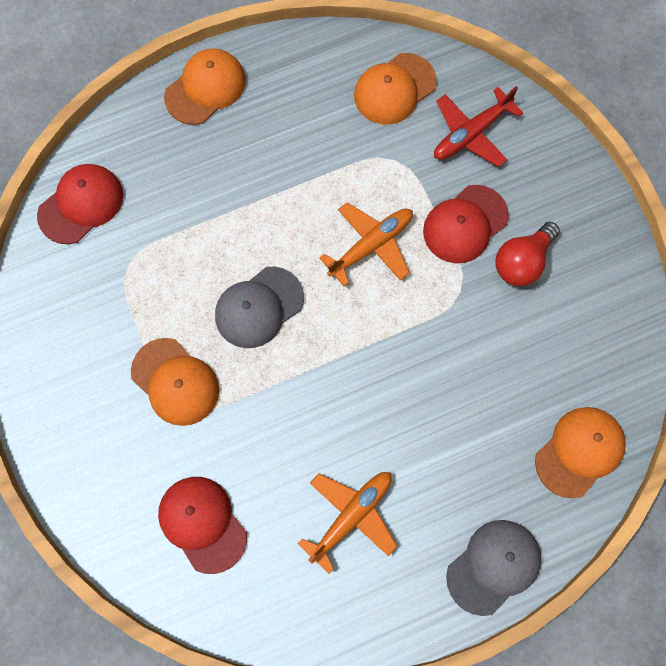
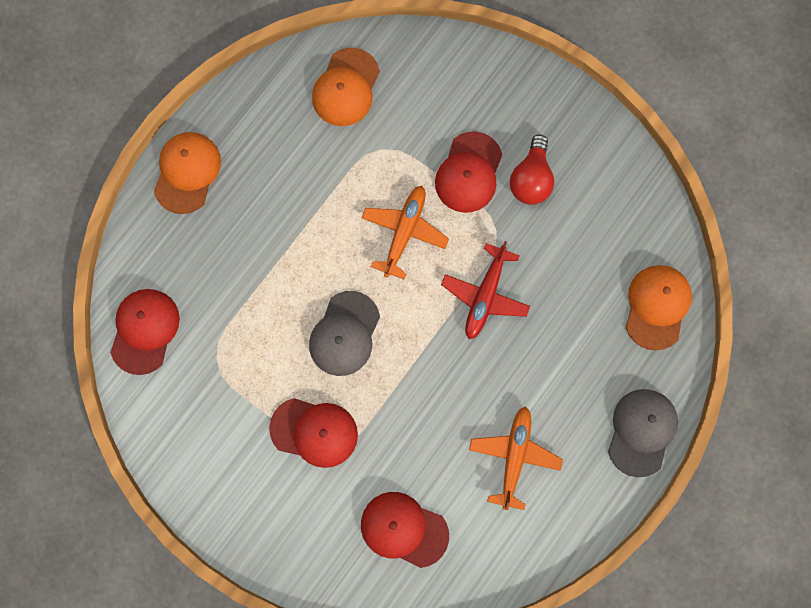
camera: 30 degrees left, 5 degrees up
orange cap [131,338,219,426] -> red cap [269,398,358,468]
red plane [434,86,523,167] -> red plane moved to [441,241,530,339]

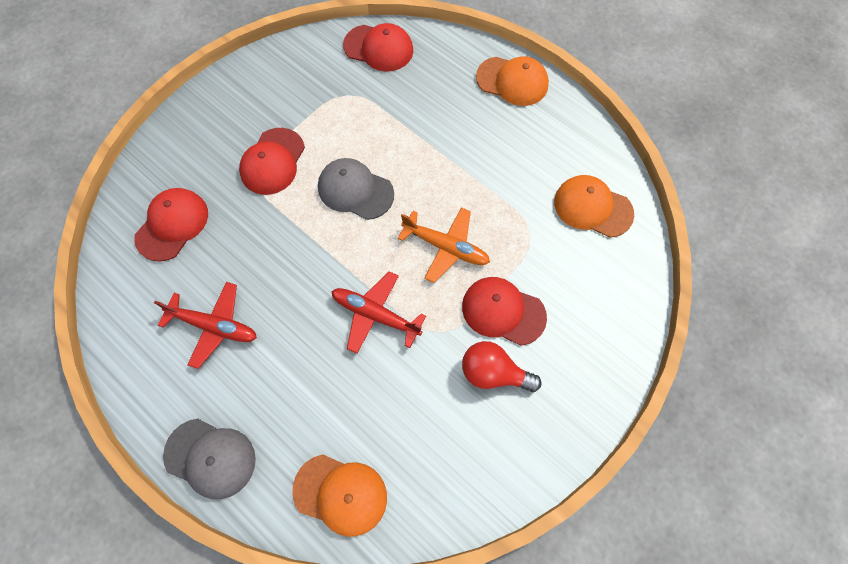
camera: 95 degrees right, 10 degrees down
orange plane [469,406,563,510] -> red plane [154,282,257,369]

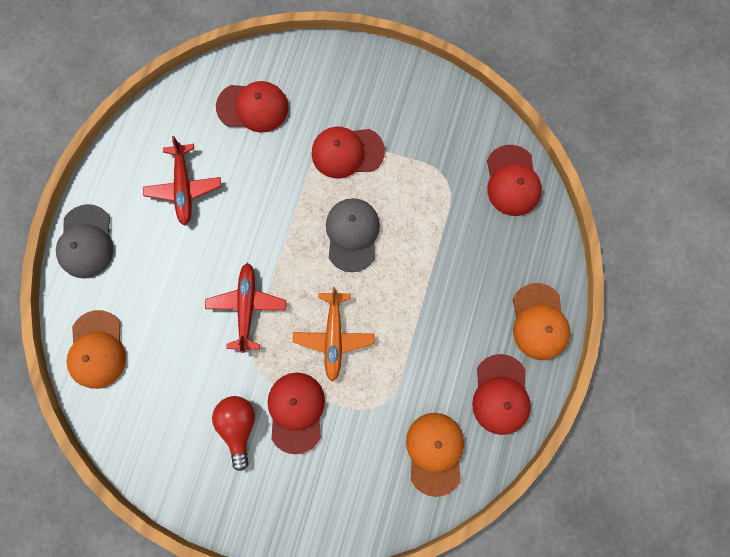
camera: 65 degrees right, 10 degrees up
none -> red cap [472,354,531,435]

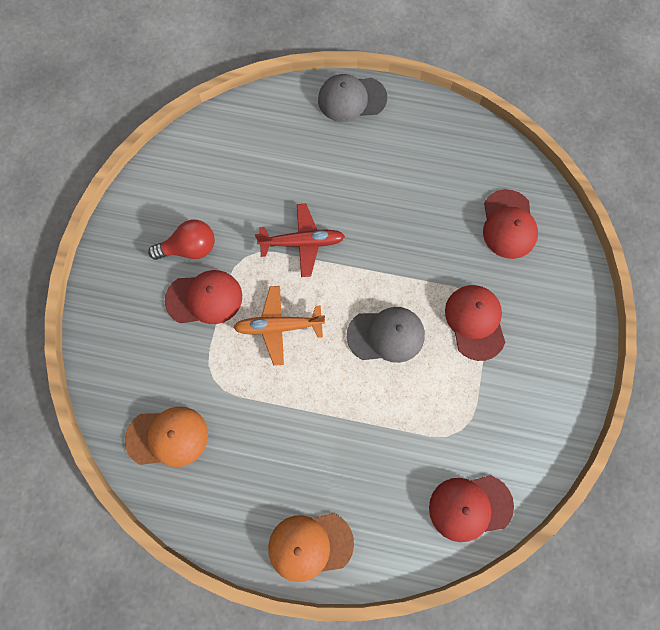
camera: 85 degrees right, 5 degrees down
orange cap [66,310,126,389] -> none
red plane [143,136,221,226] -> none
red cap [472,354,531,435] -> none

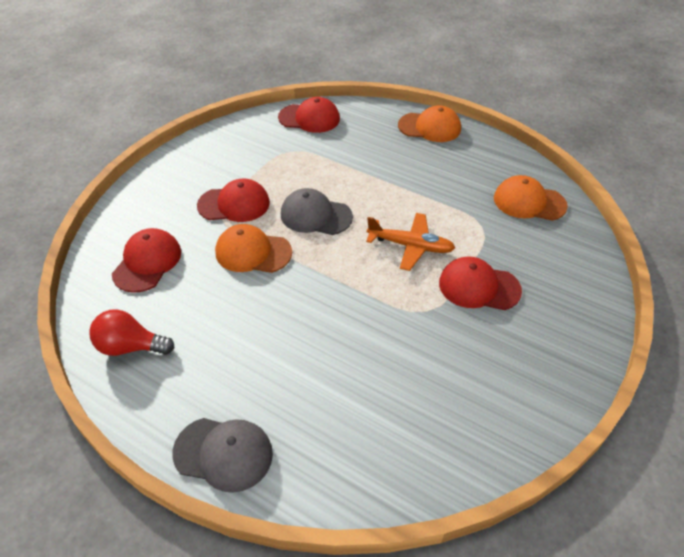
camera: 160 degrees left, 25 degrees down
red light bulb [148,220,215,260] -> red light bulb moved to [89,309,175,356]
red plane [255,204,345,277] -> none
red cap [445,285,505,361] -> red cap turned 105 degrees counterclockwise [197,179,270,222]
none -> orange cap [215,224,292,273]

